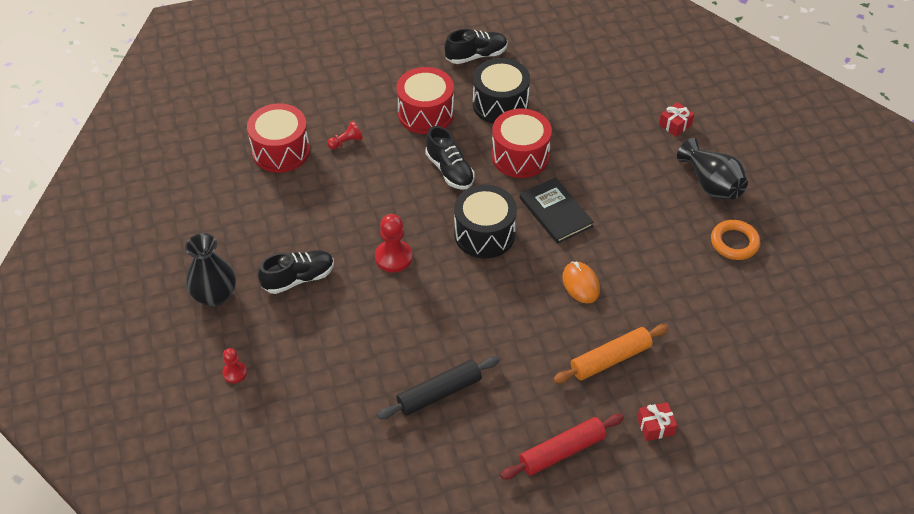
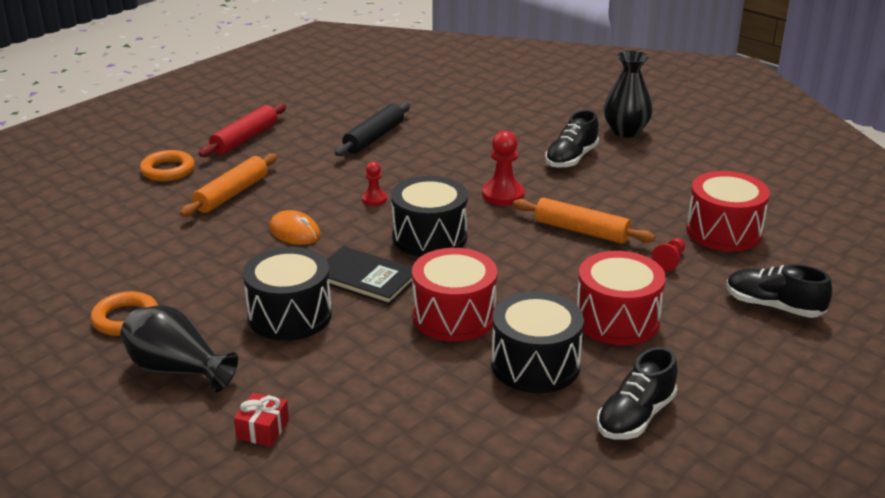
camera: 150 degrees right, 20 degrees down
red pawn [222,348,247,383] -> red pawn moved to [362,162,387,206]
black shoe [425,126,475,190] -> black shoe moved to [727,264,832,318]
red gift [637,402,677,441] -> orange ring [140,150,195,181]
none -> black drum [243,247,332,341]
none -> orange rolling pin [513,198,655,244]

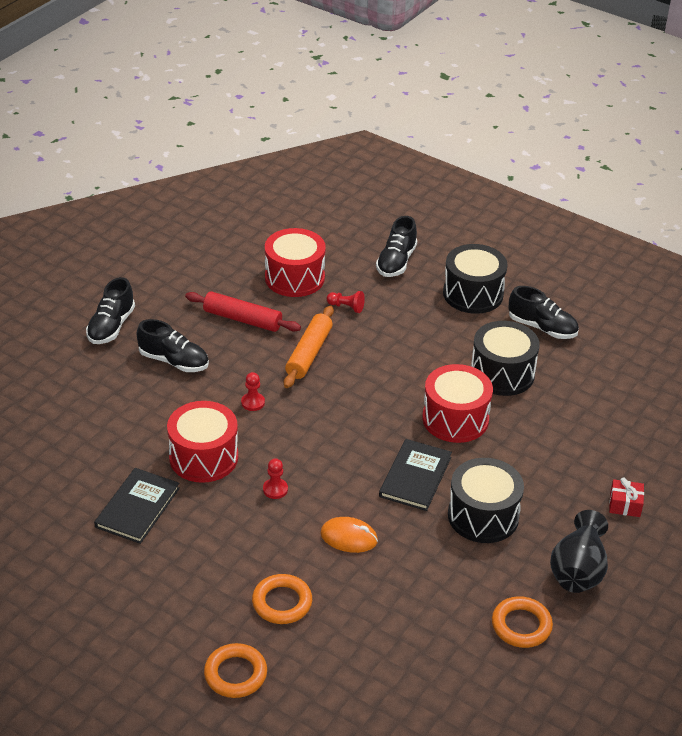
camera: 100 degrees left, 10 degrees up
orange rolling pin [180,153,277,217] -> orange ring [252,574,312,624]
red rolling pin [198,103,286,157] -> red rolling pin moved to [185,291,301,332]
orange mouse [269,210,320,245] -> orange mouse turned 75 degrees clockwise [320,517,378,553]
black rolling pin [335,102,410,156] -> black book [94,468,180,544]
black drum [391,176,468,257] -> black drum moved to [443,244,508,314]
red pawn [482,131,525,206] -> red pawn [241,372,265,411], size x0.59
red drum [577,251,666,345] -> red drum moved to [167,401,238,483]
black vase [604,50,653,138] -> black shoe [86,277,135,344]

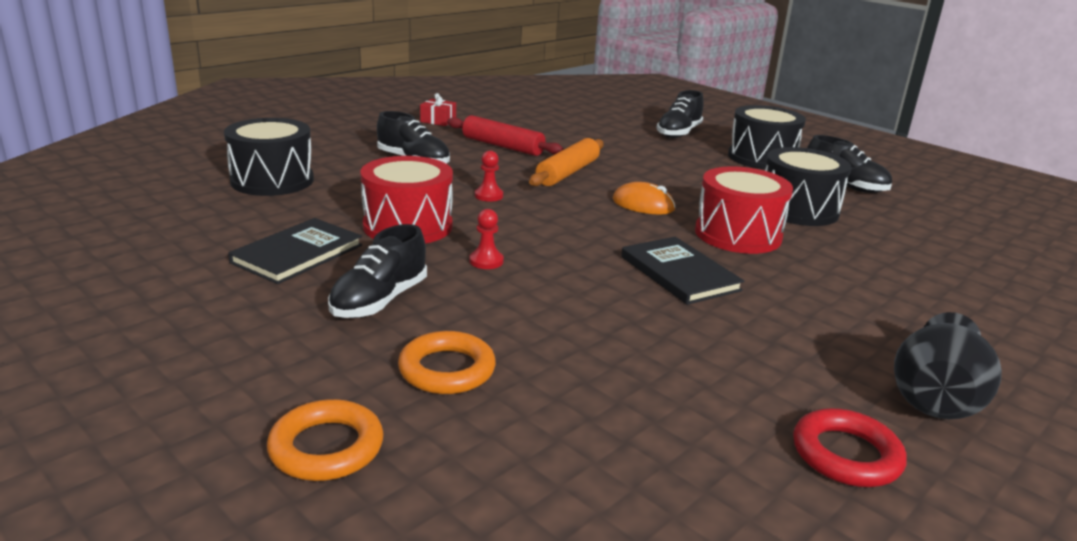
camera: 10 degrees right, 15 degrees down
black shoe [86,277,135,344] -> black shoe moved to [328,224,427,318]
red drum [265,228,326,297] -> none
orange mouse [320,517,378,553] -> orange mouse moved to [613,182,675,215]
red pawn [326,291,365,313] -> none
black book [379,439,452,511] -> black book turned 60 degrees counterclockwise [621,237,744,305]
black drum [448,458,524,543] -> black drum moved to [224,118,314,196]
orange ring [492,596,553,648] -> red ring [793,408,907,487]
red gift [609,478,644,517] -> red gift moved to [420,93,456,126]

